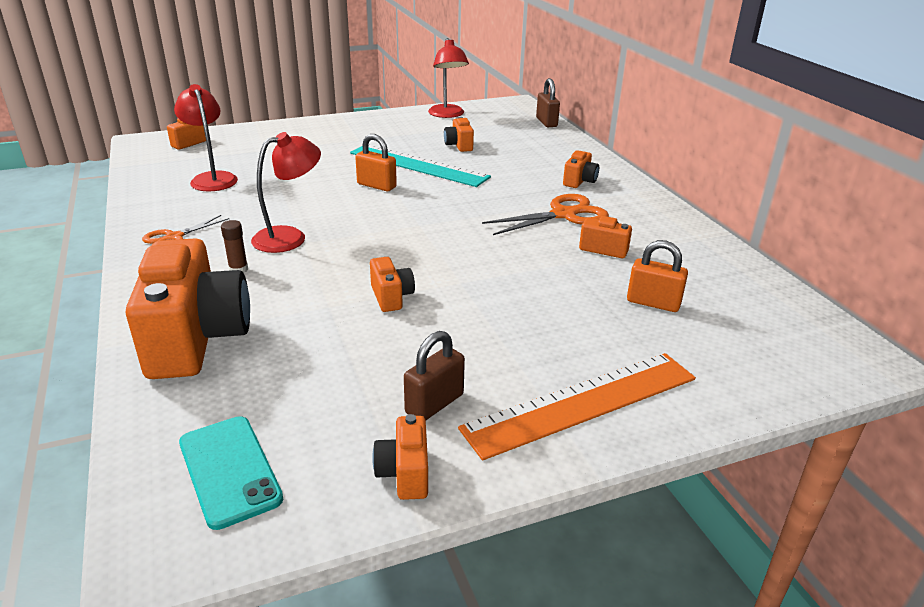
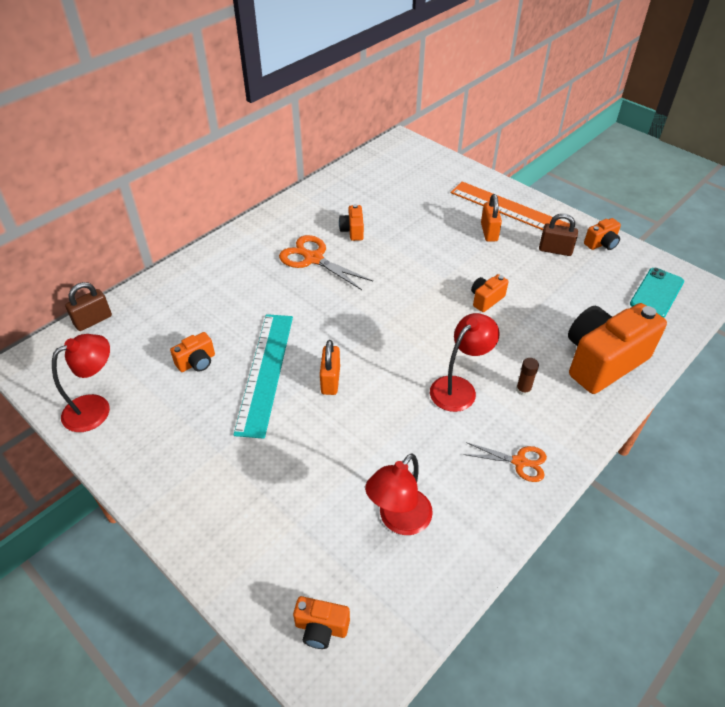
camera: 115 degrees left, 15 degrees up
red lamp [251,132,321,253] -> red lamp turned 105 degrees clockwise [430,313,500,412]
orange camera [563,150,599,188] -> none
orange padlock [627,240,688,312] -> orange padlock moved to [481,194,502,242]

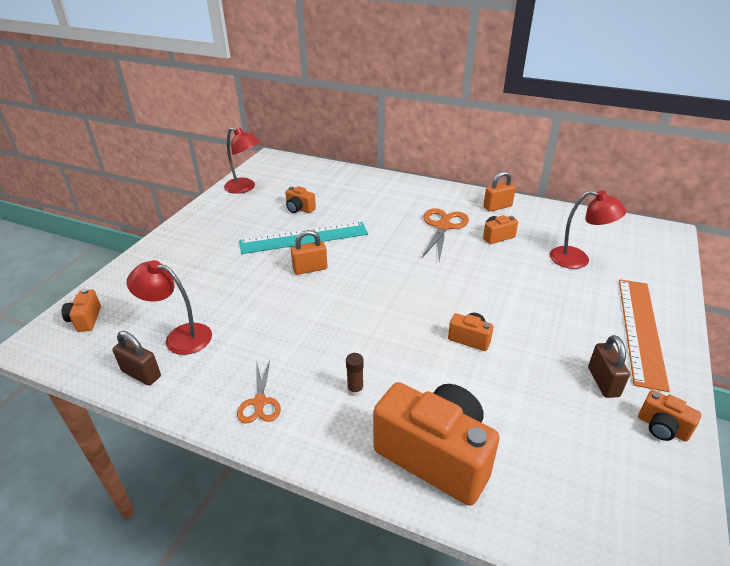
camera: 70 degrees right, 10 degrees down
brown padlock [65,282,112,331] -> brown padlock moved to [112,331,161,385]
red lamp [430,313,500,412] -> red lamp moved to [550,191,627,269]
orange padlock [481,194,502,242] -> orange padlock moved to [483,171,516,212]
turquoise phone [630,268,684,318] -> none

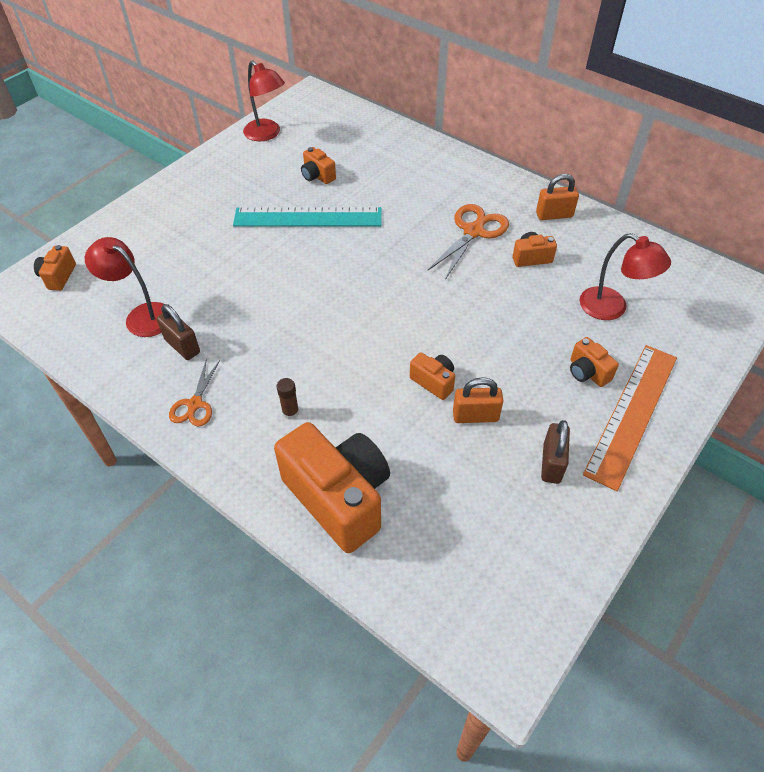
camera: 15 degrees right, 15 degrees up
brown padlock [112,331,161,385] -> brown padlock moved to [157,304,200,360]
orange padlock [291,230,328,275] -> orange padlock moved to [453,377,504,423]
orange camera [638,390,702,442] -> orange camera moved to [570,337,619,387]

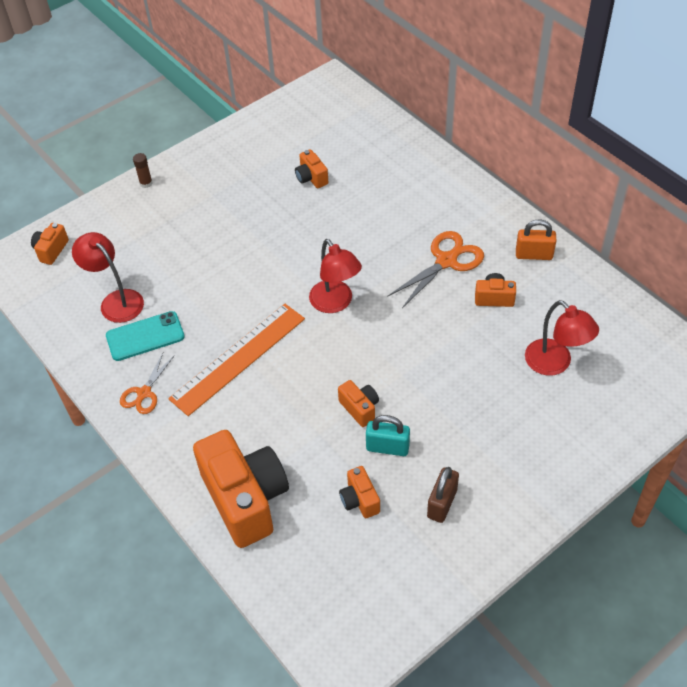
camera: 15 degrees right, 0 degrees up
brown padlock [157,304,200,360] -> turquoise phone [106,311,185,361]
turquoise ruler [233,207,382,227] -> none
red lamp [243,60,285,141] -> red lamp moved to [309,239,362,313]
brown glue stick [277,378,299,420] -> brown glue stick moved to [133,153,153,188]
orange padlock [453,377,504,423] -> turquoise padlock [366,415,410,456]
orange camera [570,337,619,387] -> orange camera moved to [339,466,380,518]
orange ruler [583,345,677,491] -> orange ruler moved to [168,304,305,416]

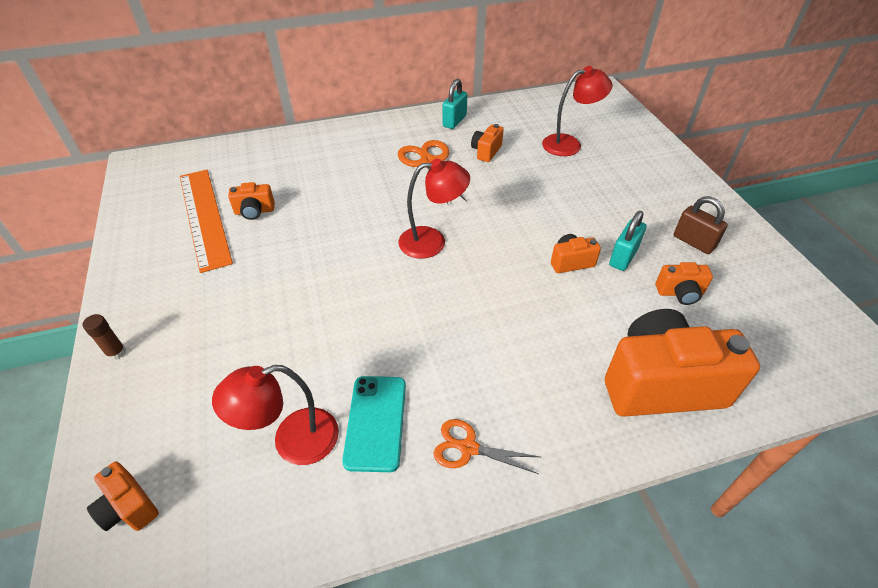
camera: 70 degrees left, 5 degrees down
orange scissors [120,353,175,414] -> orange scissors turned 150 degrees clockwise [434,419,540,474]
orange ruler [168,304,305,416] -> orange ruler moved to [180,170,233,273]
orange padlock [516,219,556,260] -> turquoise padlock [442,79,468,129]

